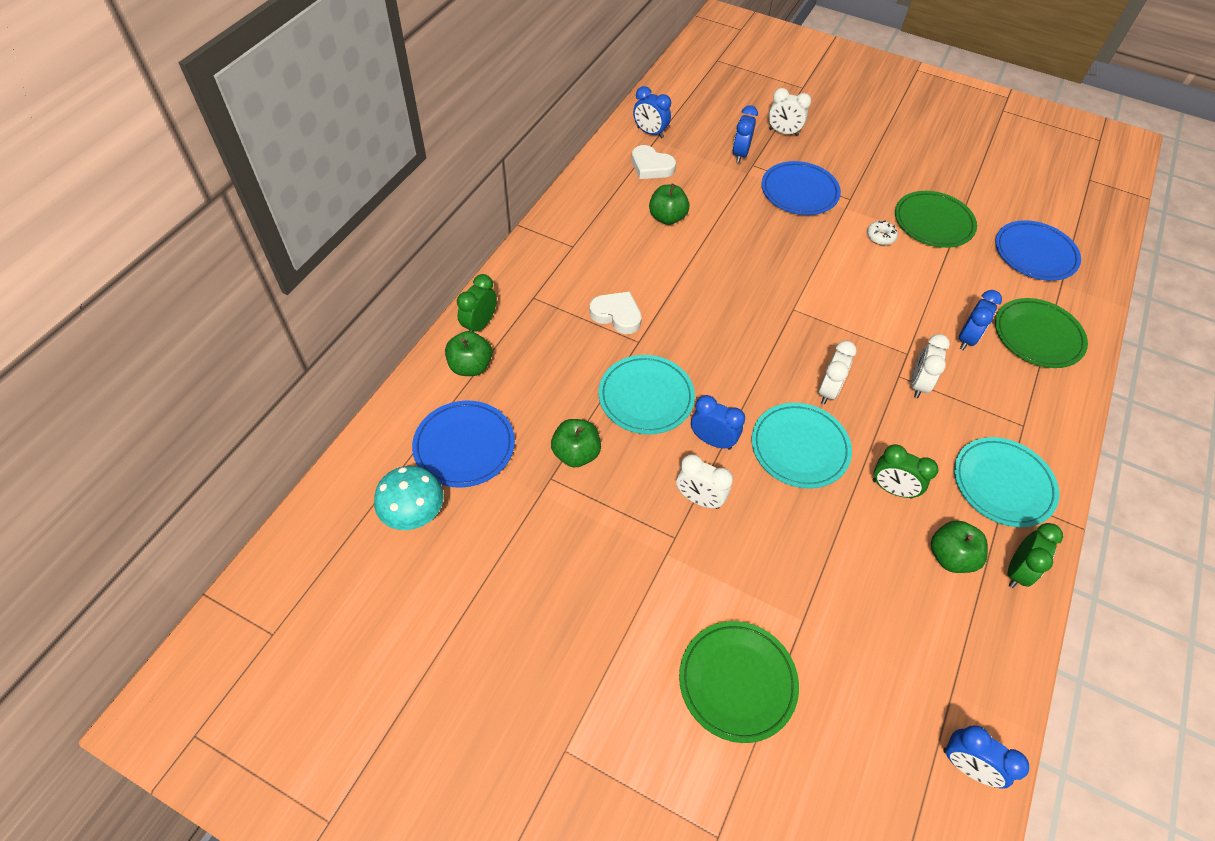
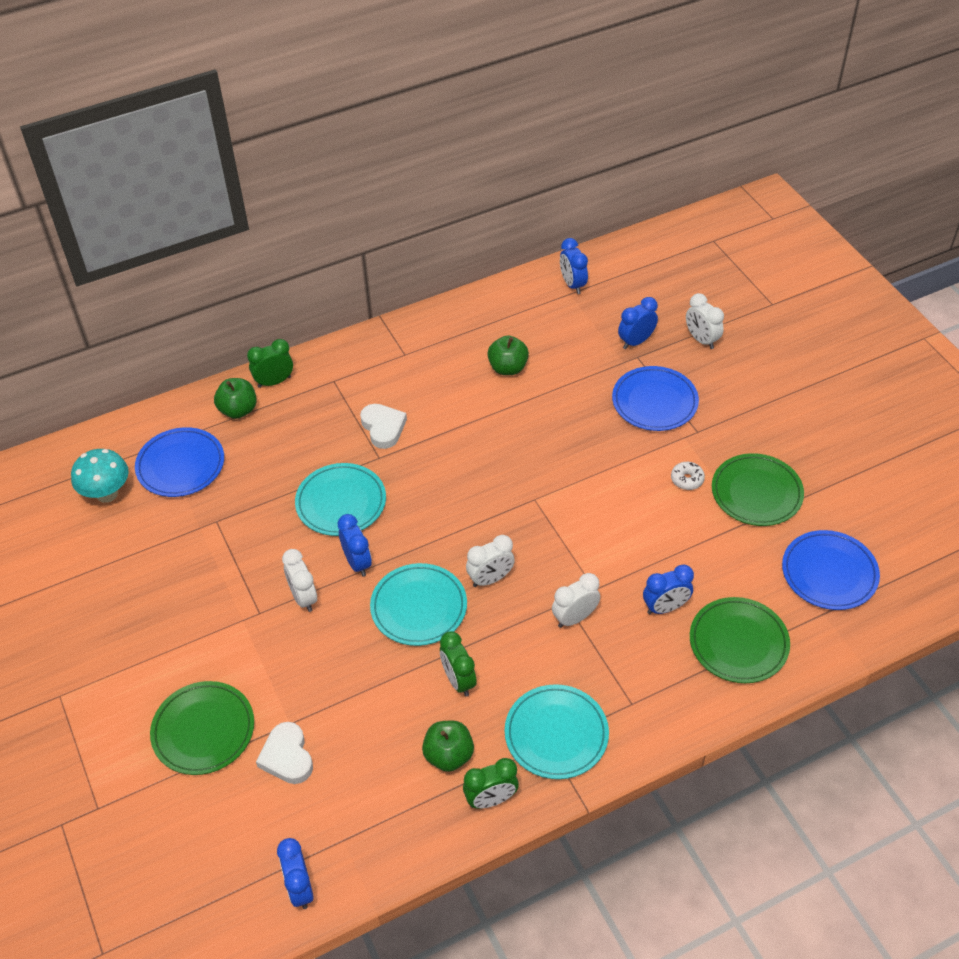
camera: 40 degrees right, 5 degrees down
green apple [551,419,601,467] -> none
white heart [632,145,676,179] -> white heart moved to [256,722,313,784]

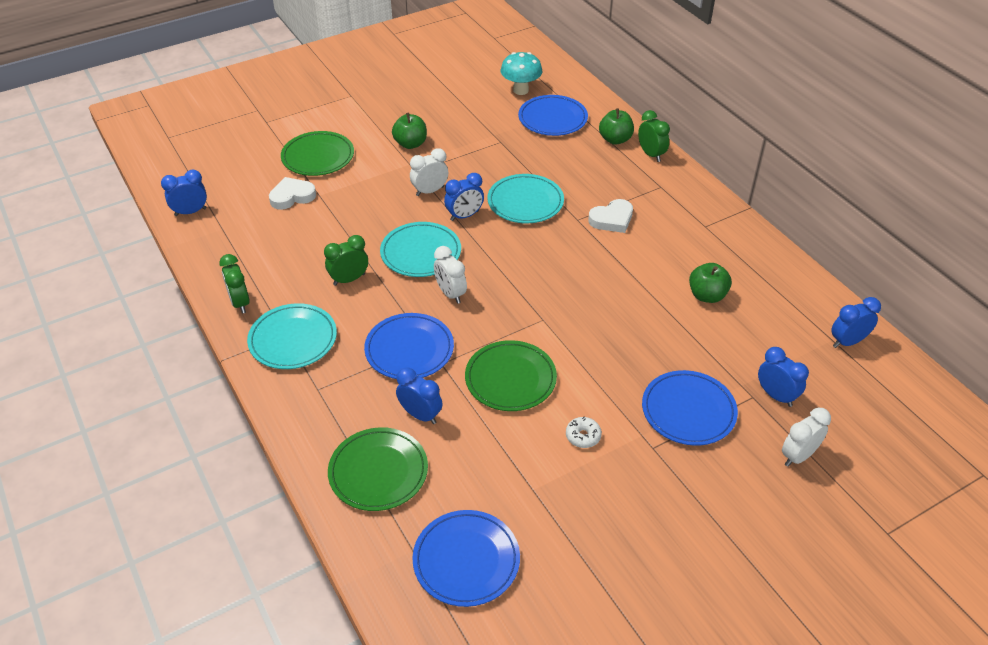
camera: 85 degrees right, 5 degrees down
green apple [422,721,474,772] -> green apple moved to [392,113,427,149]
white clock [552,573,600,628] -> blue plate [364,313,454,379]
blue clock [643,565,694,614] -> blue clock turned 150 degrees clockwise [396,367,443,424]
green plate [712,453,804,526] -> green plate moved to [465,340,557,411]

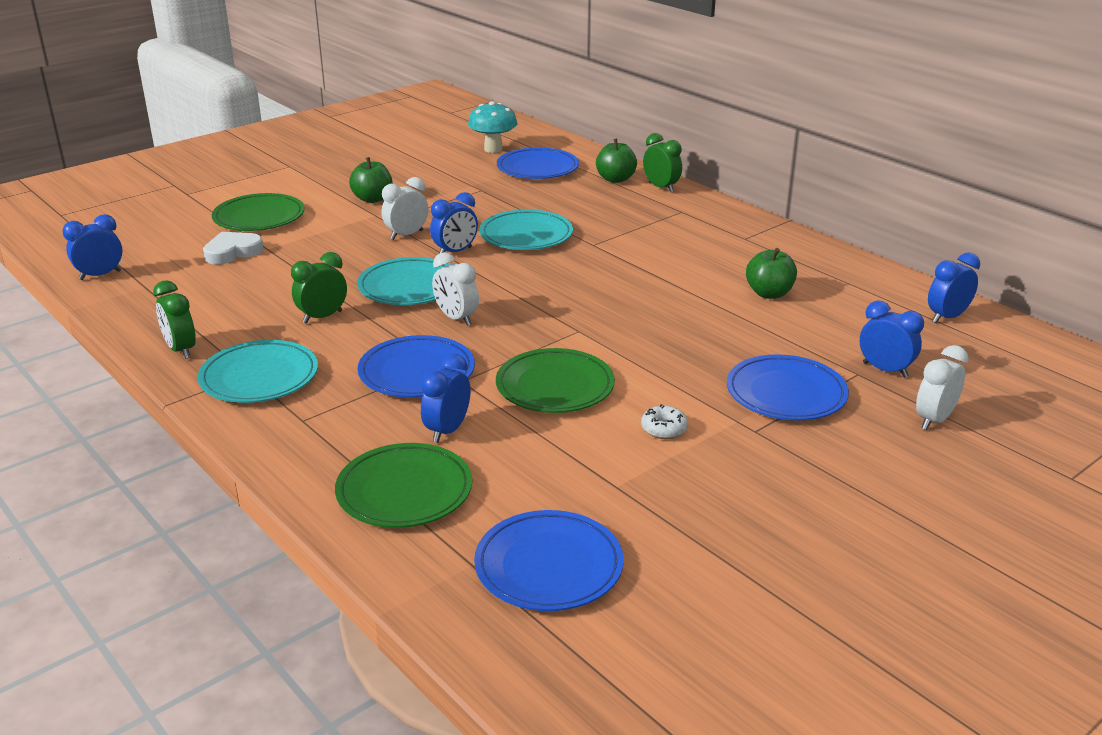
camera: 10 degrees left, 15 degrees down
blue clock [396,367,443,424] -> blue clock turned 90 degrees counterclockwise [421,354,470,443]
white heart [588,199,633,233] -> none

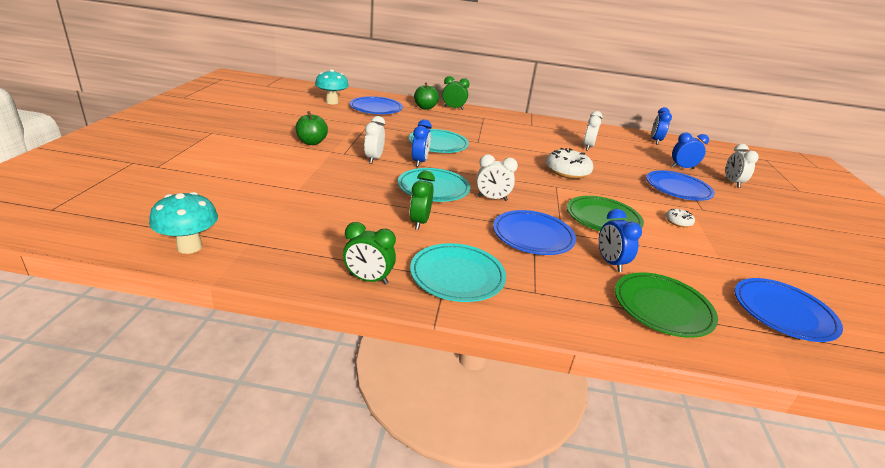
camera: 45 degrees left, 0 degrees up
blue clock [62,214,122,280] -> turquoise mushroom [149,192,218,254]
white heart [203,232,264,264] -> none
green plate [212,193,305,231] -> none
green apple [746,248,797,299] -> white clock [583,111,602,151]
none -> white donut [546,148,593,179]

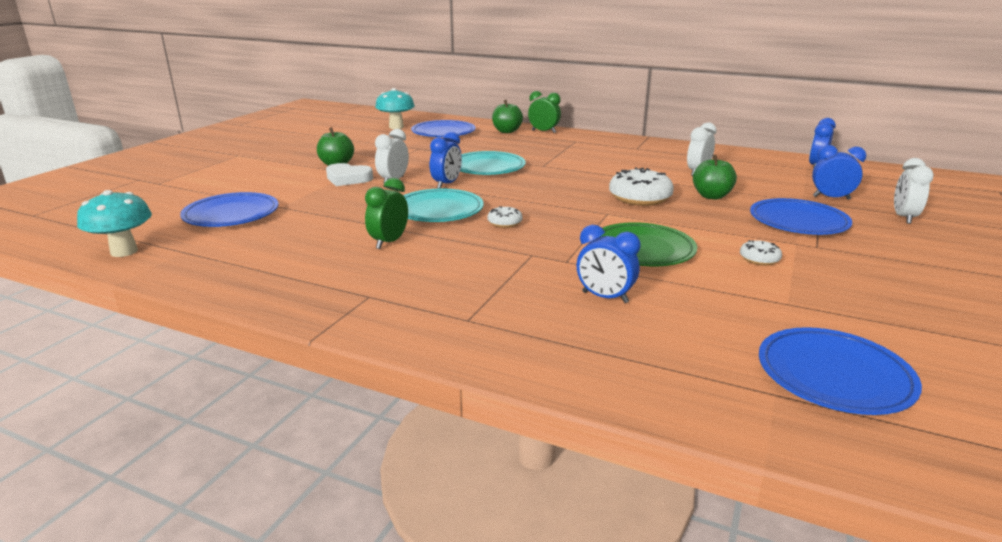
camera: 20 degrees right, 5 degrees down
green clock [343,222,396,285] -> none
turquoise plate [410,243,506,302] -> none
white clock [477,154,518,201] -> white donut [487,206,523,228]
blue plate [493,210,576,255] -> blue plate moved to [180,192,279,227]
blue clock [599,209,642,272] -> blue clock turned 60 degrees counterclockwise [577,225,641,303]
green plate [615,272,718,338] -> none
none -> white heart [326,163,373,186]
none -> green apple [693,155,737,199]

